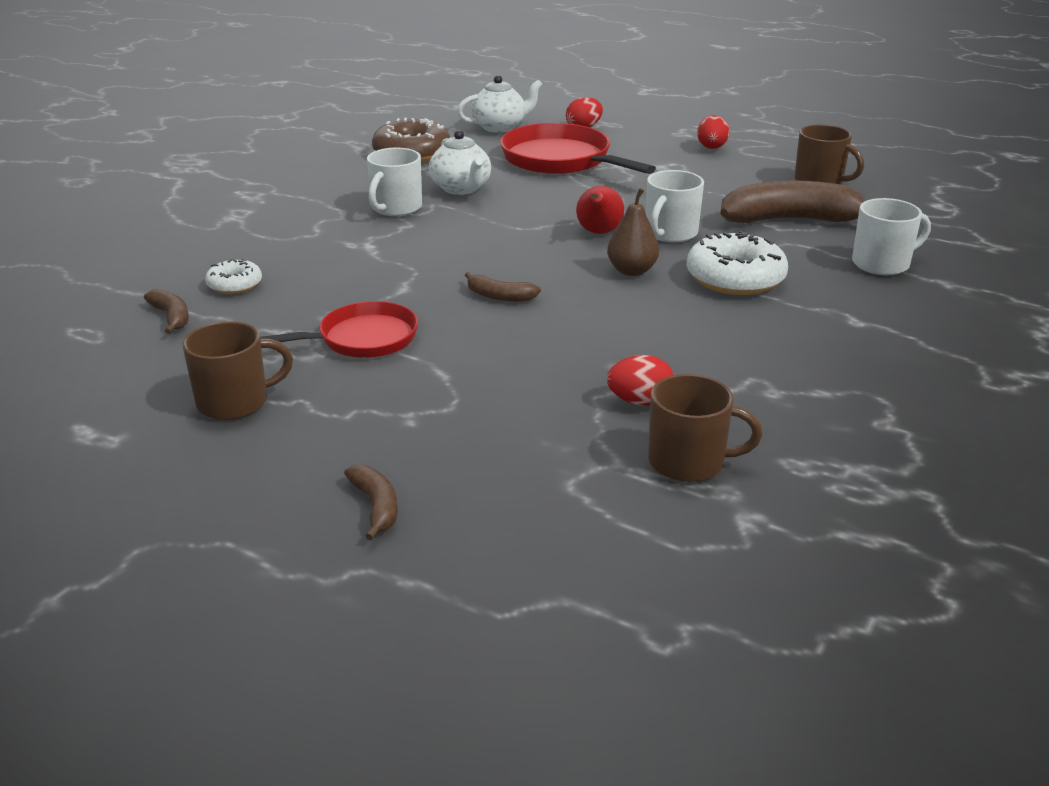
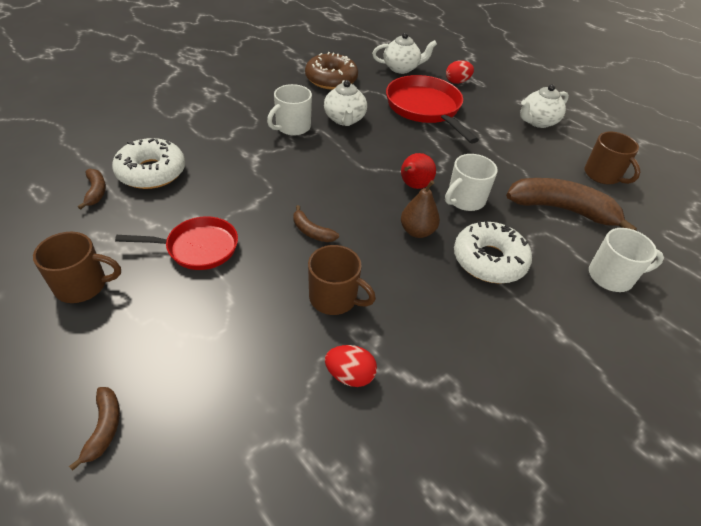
camera: 15 degrees right, 15 degrees up
white donut [205,259,262,294] -> white donut [112,138,185,189], size x1.83
brown mug [648,374,762,482] -> brown mug moved to [308,245,376,315]
red egg [697,115,730,149] -> white teapot [520,84,569,128]

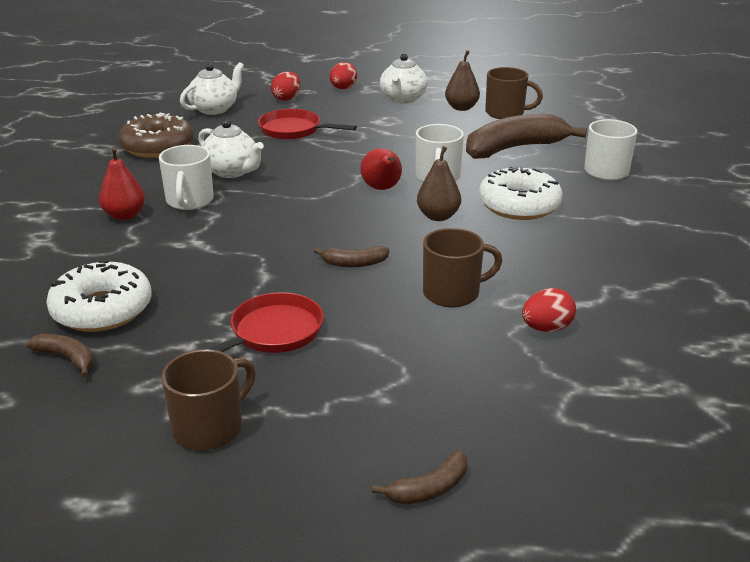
camera: 40 degrees left, 15 degrees down
brown banana [69,387,120,471] -> brown banana turned 105 degrees clockwise [372,451,467,504]
red pan [386,75,479,144] -> red pan [258,109,357,140], size x0.64
none -> red pear [99,147,145,220]
none -> red egg [330,62,357,89]
none -> brown pear [445,50,480,111]

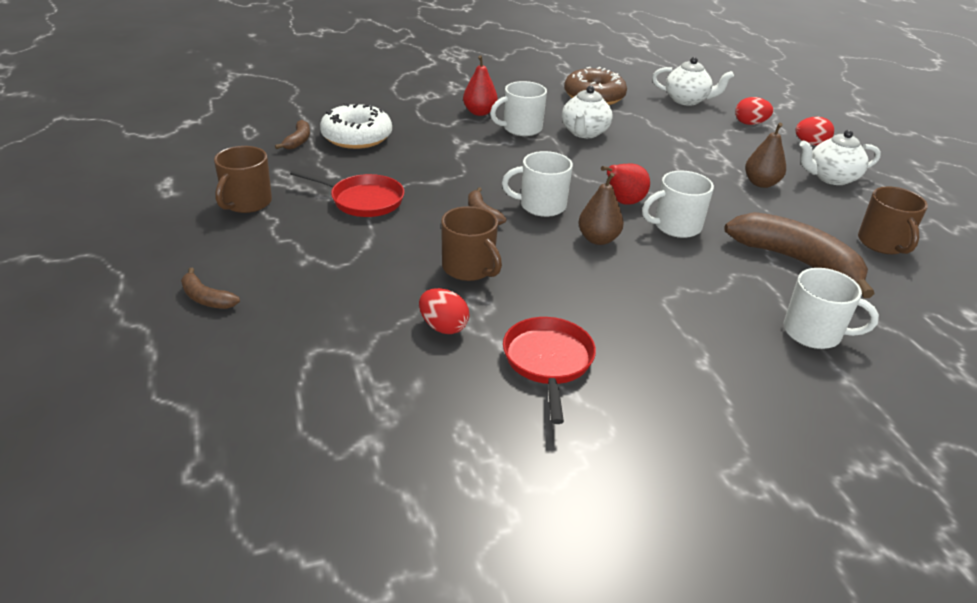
camera: 65 degrees right, 5 degrees up
brown mug [161,349,256,451] -> brown mug turned 90 degrees clockwise [214,146,272,213]
red pan [258,109,357,140] -> red pan moved to [503,317,596,424]
brown pear [445,50,480,111] -> brown pear moved to [745,123,786,188]
white donut [479,166,563,220] -> none
none -> white mug [502,151,573,217]

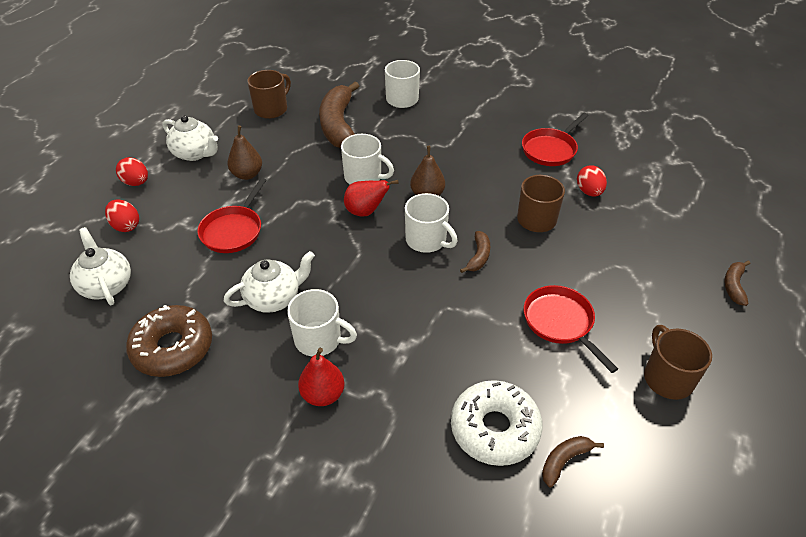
camera: 135 degrees left, 10 degrees up
brown banana [181,268,240,309] -> brown banana turned 150 degrees counterclockwise [724,260,750,306]
brown mug [214,146,272,213] -> brown mug turned 75 degrees counterclockwise [644,325,712,400]
none -> red pan [197,178,267,253]

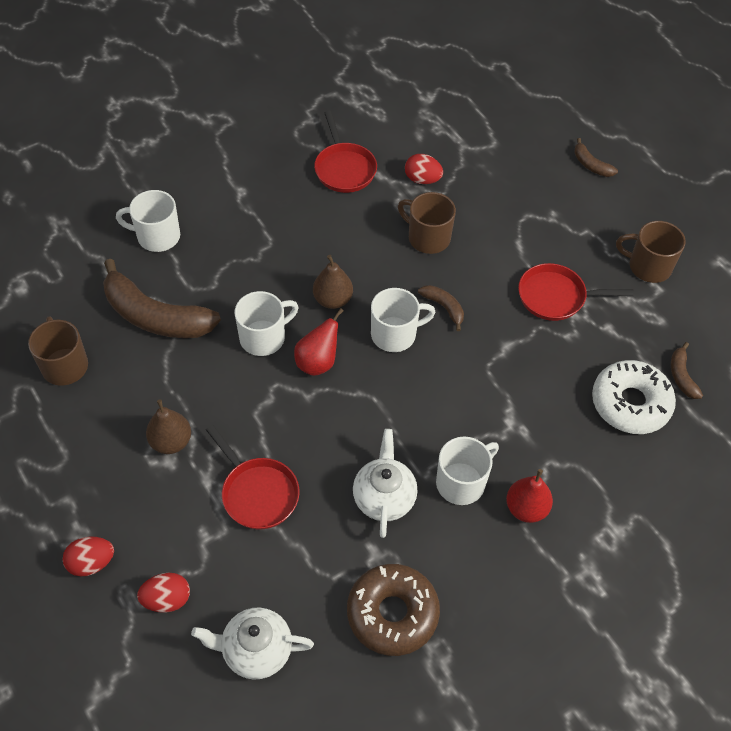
camera: 60 degrees left, 10 degrees up
white teapot [162,115,218,161] -> none

